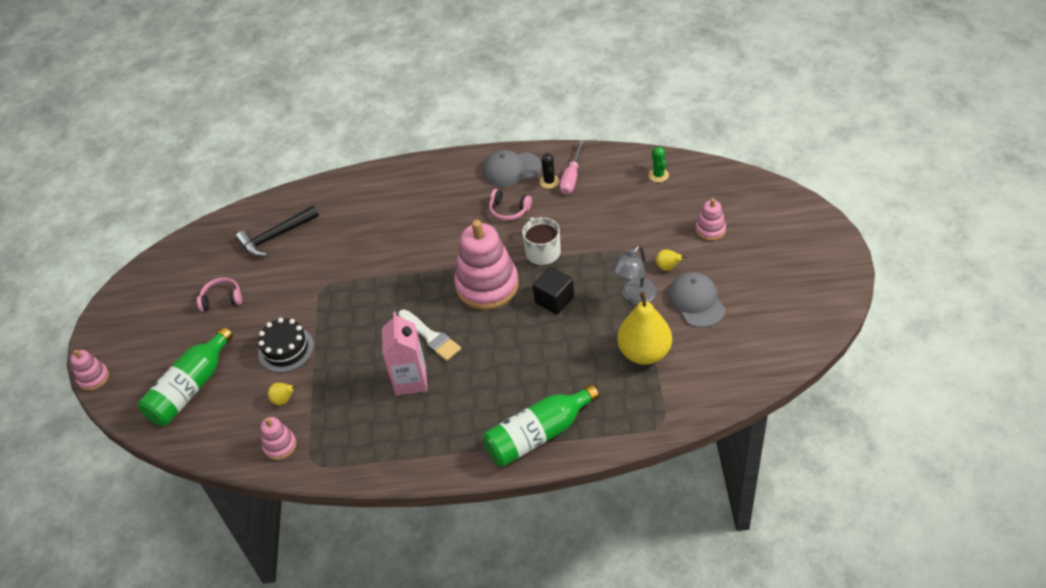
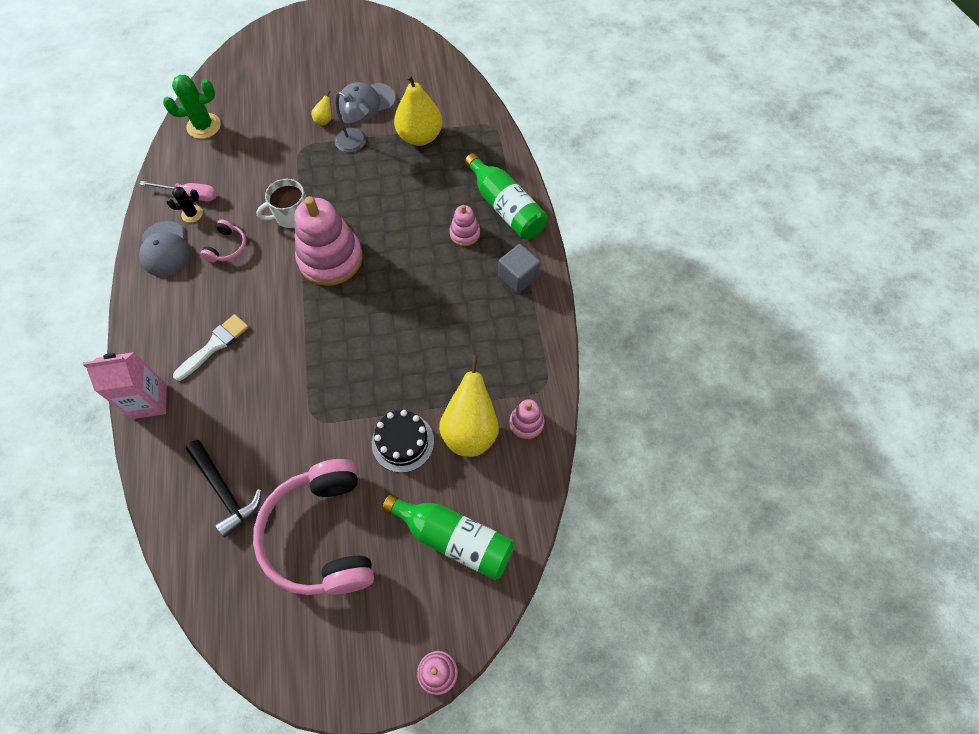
camera: 100 degrees left, 15 degrees up
pink headphones [197,278,242,312] -> pink headphones [253,459,374,595], size x2.40
yellow pear [268,383,297,405] -> yellow pear [439,355,499,457], size x2.36
pink carton [382,312,427,396] -> pink carton moved to [83,352,167,419]
white brush [398,309,461,361] -> white brush moved to [173,314,248,381]
black cube [533,267,574,315] -> none
green cactus [649,147,669,182] -> green cactus [163,75,221,139], size x1.70
pink stacking toy [696,198,726,241] -> pink stacking toy moved to [449,205,480,246]
none -> grey cube [498,244,540,293]

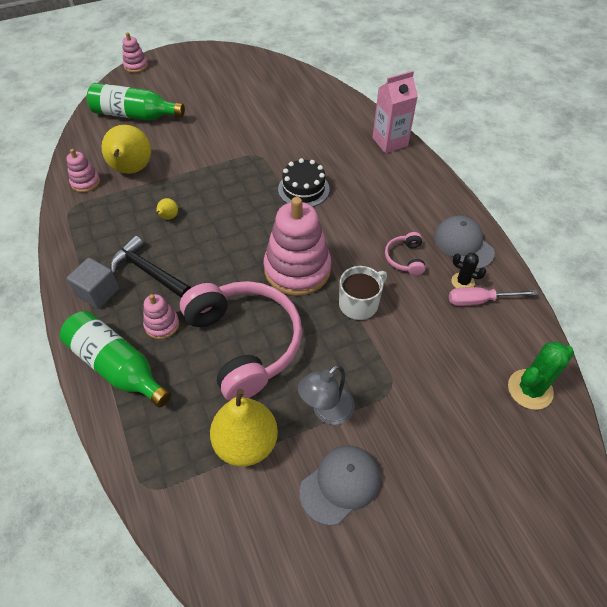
camera: 165 degrees right, 10 degrees down
black cactus [167,187,203,223] -> black cactus turned 60 degrees clockwise [451,253,486,288]
white brush [173,314,248,381] -> none
black hammer [185,440,261,537] -> black hammer moved to [110,236,191,298]
pink headphones [253,459,374,595] -> pink headphones moved to [180,281,302,401]
yellow pear [311,91,331,125] -> yellow pear moved to [156,198,178,220]
grey lamp [335,92,371,152] -> grey lamp turned 60 degrees counterclockwise [298,365,355,425]
black cake [372,410,434,473] -> black cake moved to [278,158,330,207]

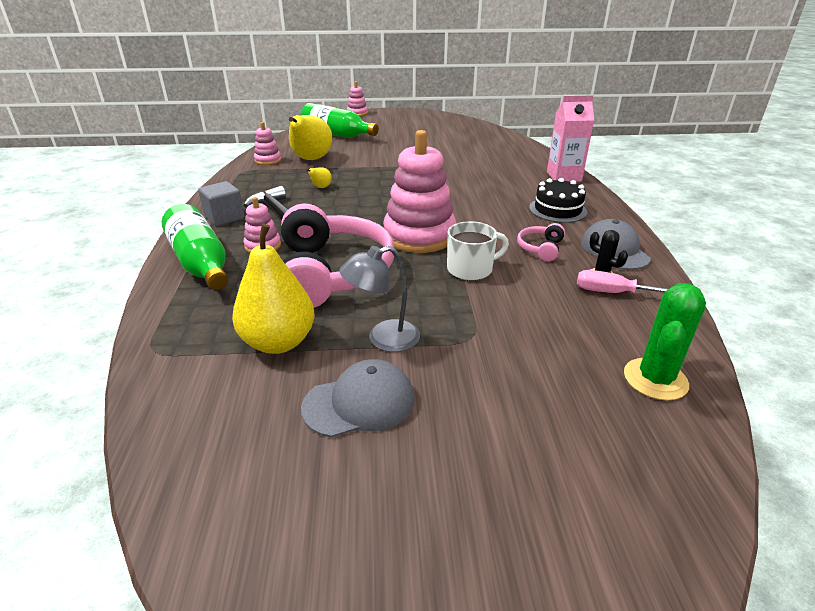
camera: 20 degrees right, 20 degrees down
black cake [278,158,330,207] -> black cake moved to [529,178,587,223]
green cactus [508,342,574,410] -> green cactus turned 45 degrees counterclockwise [624,283,706,401]

